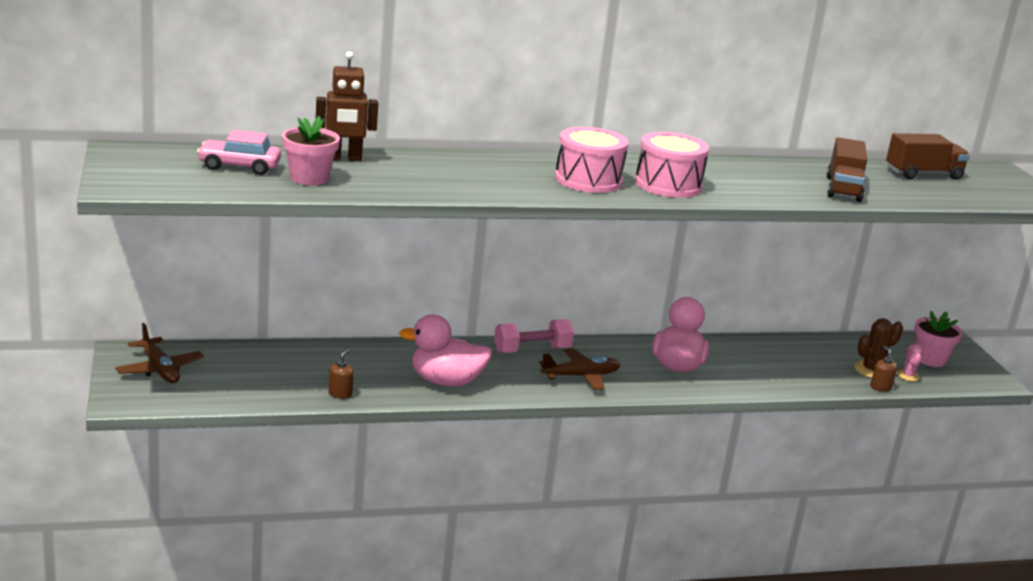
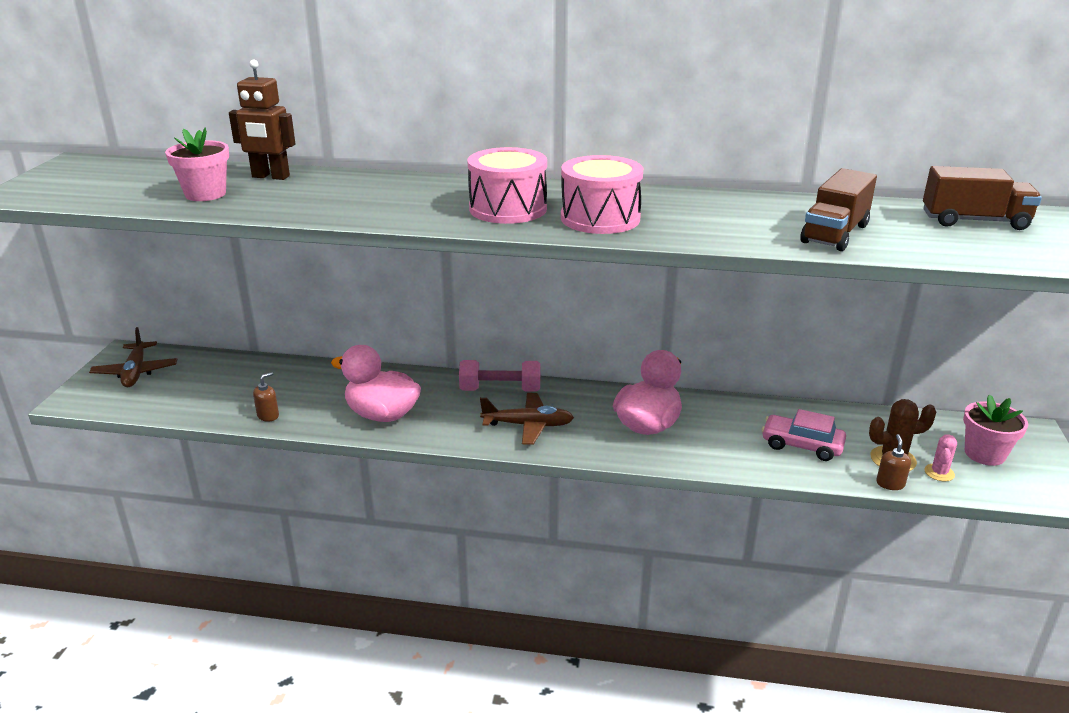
camera: 25 degrees right, 5 degrees up
pink car [197,130,281,175] -> pink car moved to [762,409,846,461]

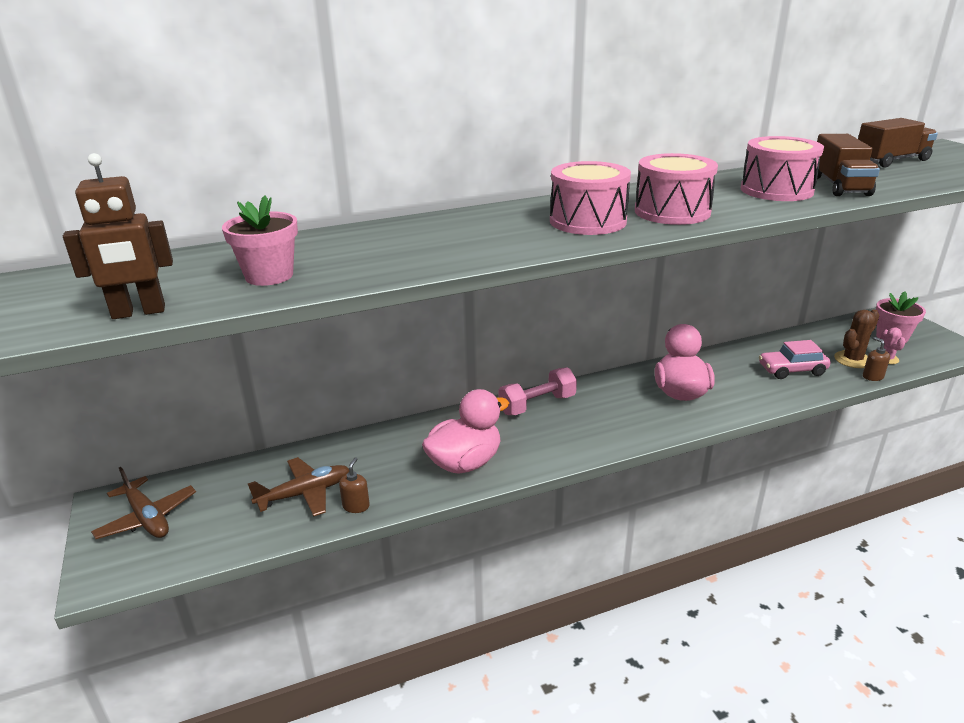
camera: 30 degrees left, 0 degrees up
brown robot [229,60,295,180] -> brown robot moved to [63,153,173,319]
pink duck [331,345,421,422] -> pink duck turned 150 degrees clockwise [422,389,509,474]
brown plane [480,393,574,445] -> brown plane moved to [248,457,349,516]
none -> pink drum [741,136,824,201]

